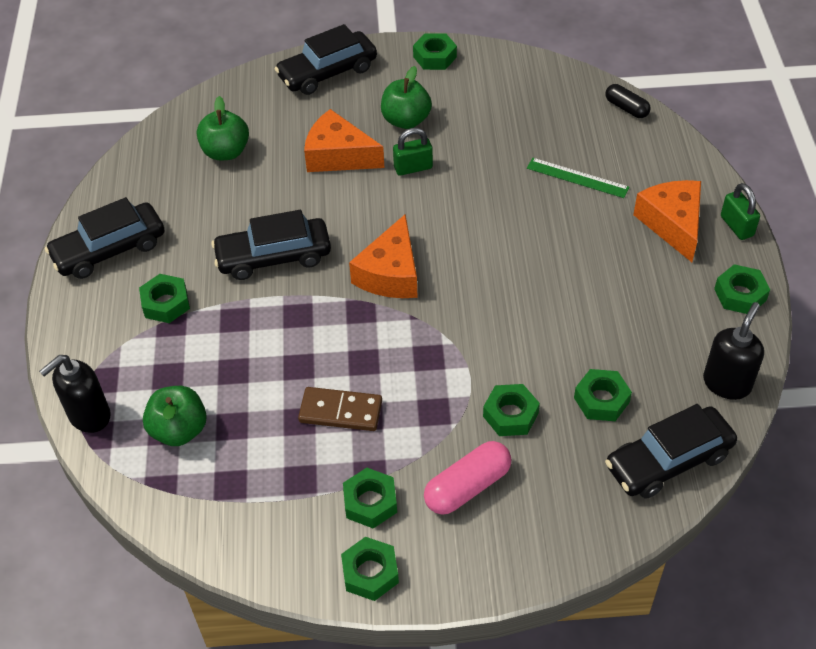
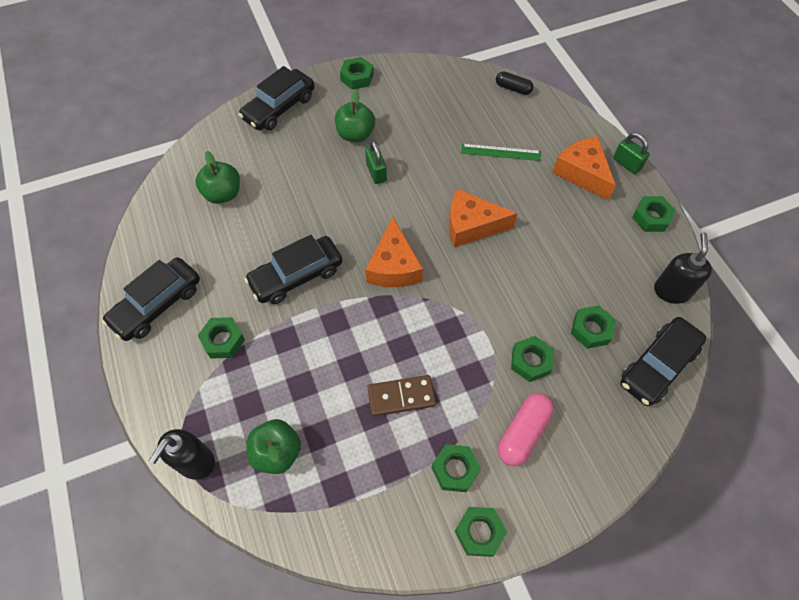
camera: 20 degrees left, 10 degrees up
orange cheese [304,109,384,172] -> orange cheese moved to [449,189,518,247]
green padlock [393,128,433,176] -> green padlock turned 75 degrees counterclockwise [365,140,387,184]

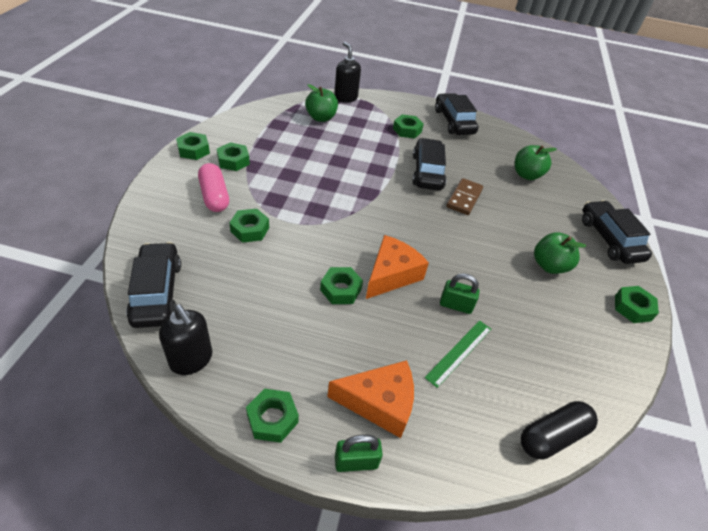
camera: 120 degrees right, 15 degrees down
green padlock [365,140,387,184] -> green padlock moved to [440,273,480,314]
orange cheese [365,217,423,287] -> none
brown domino [367,375,436,416] -> brown domino moved to [446,178,483,215]
black capsule [496,71,533,95] -> black capsule [521,401,598,460], size x1.54
green nut [571,305,616,349] -> green nut moved to [320,267,363,304]

